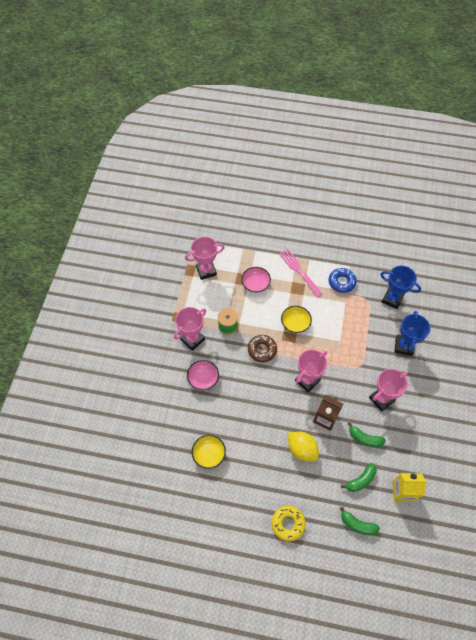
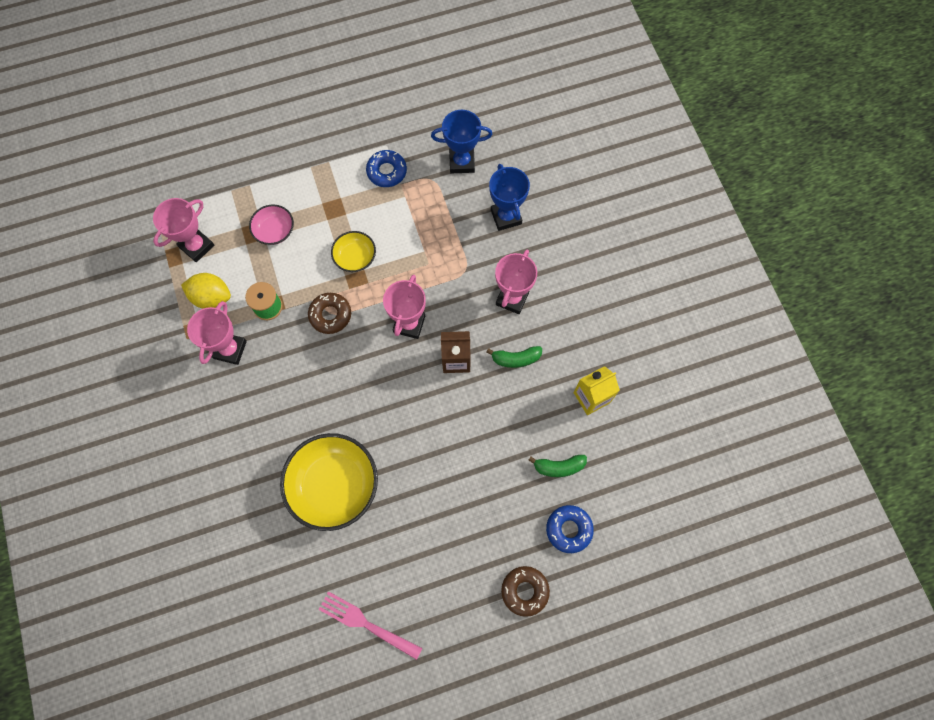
camera: 30 degrees left, 10 degrees up
pink bowl [187,360,219,390] -> none
yellow bowl [192,435,226,469] -> yellow bowl [280,433,378,531], size x1.93
yellow donut [272,506,306,541] -> none
pink fork [279,249,322,297] -> pink fork moved to [318,591,422,660]
yellow lemon [288,432,319,461] -> yellow lemon moved to [181,273,231,309]
green banana [341,463,377,492] -> none
none -> brown donut [501,566,550,617]
none -> blue donut [546,505,594,553]

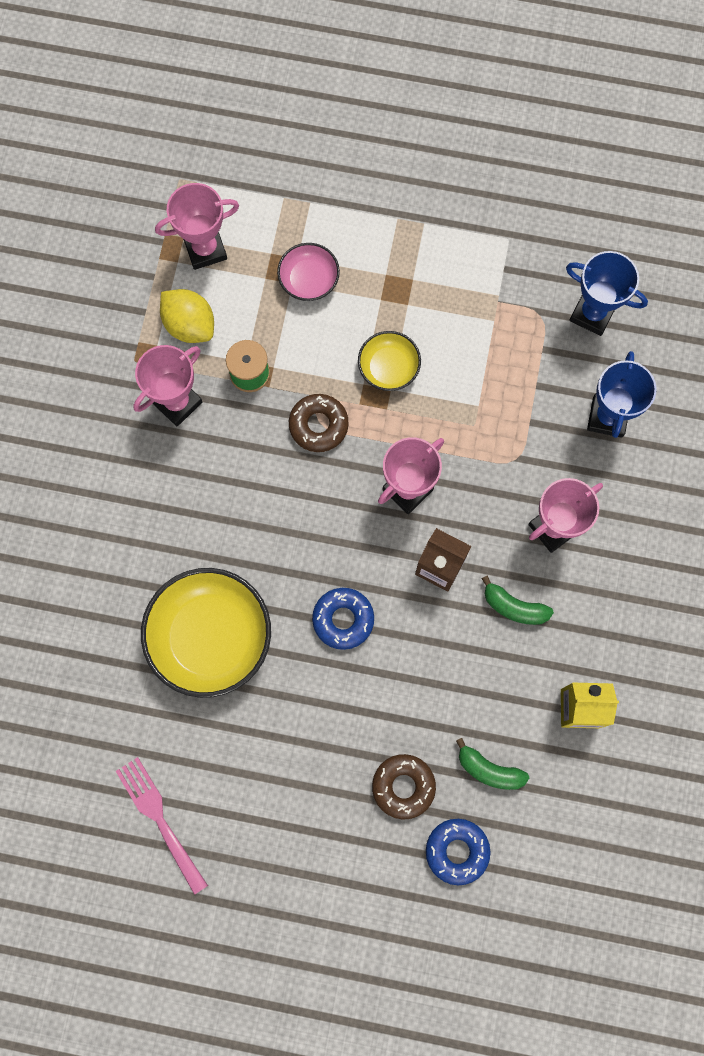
camera: 30 degrees right, 5 degrees up
blue donut [366,150,407,187] -> blue donut moved to [312,588,374,650]
brown donut [501,566,550,617] -> brown donut moved to [372,754,436,819]

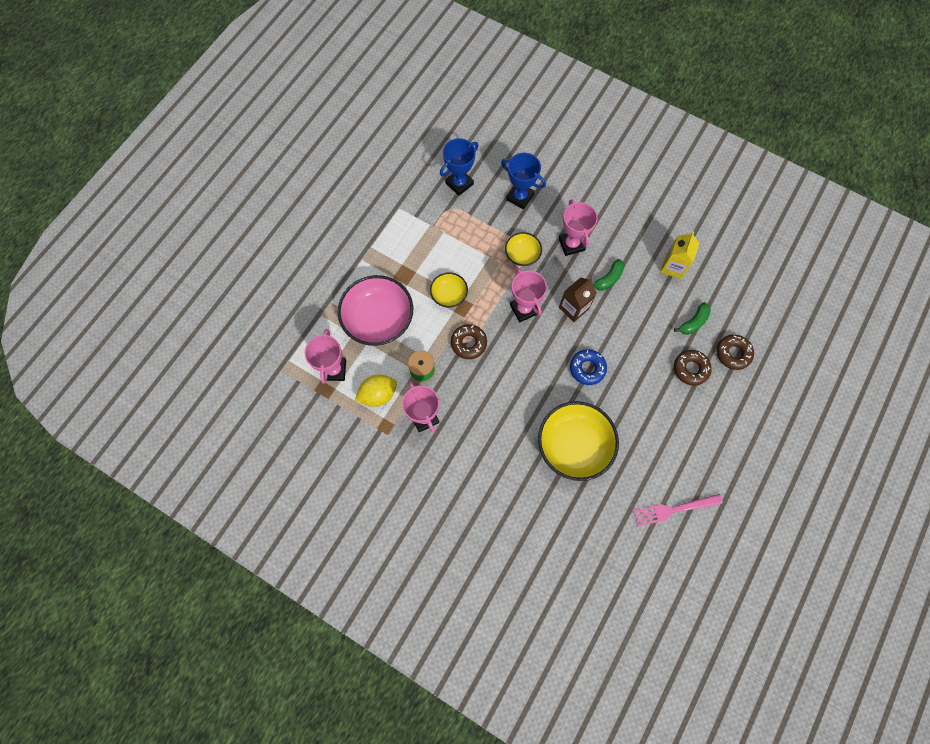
camera: 70 degrees left, 5 degrees down
pink bowl [277,243,340,301] -> pink bowl [338,275,413,346], size x1.93
blue donut [426,819,491,885] -> brown donut [716,335,754,370]
none -> yellow bowl [505,232,542,266]

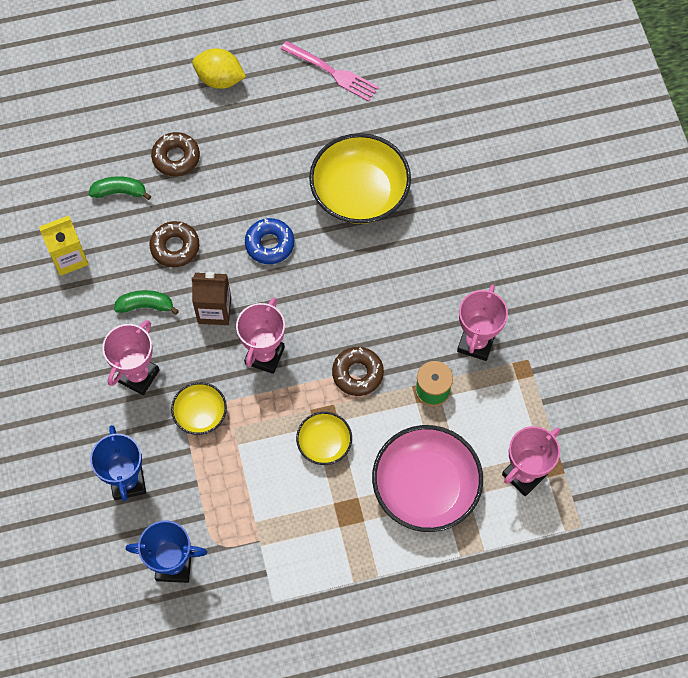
camera: 135 degrees left, 5 degrees down
yellow lemon [355,375,397,407] -> yellow lemon moved to [192,48,246,89]
brown donut [716,335,754,370] -> brown donut moved to [150,221,199,267]

